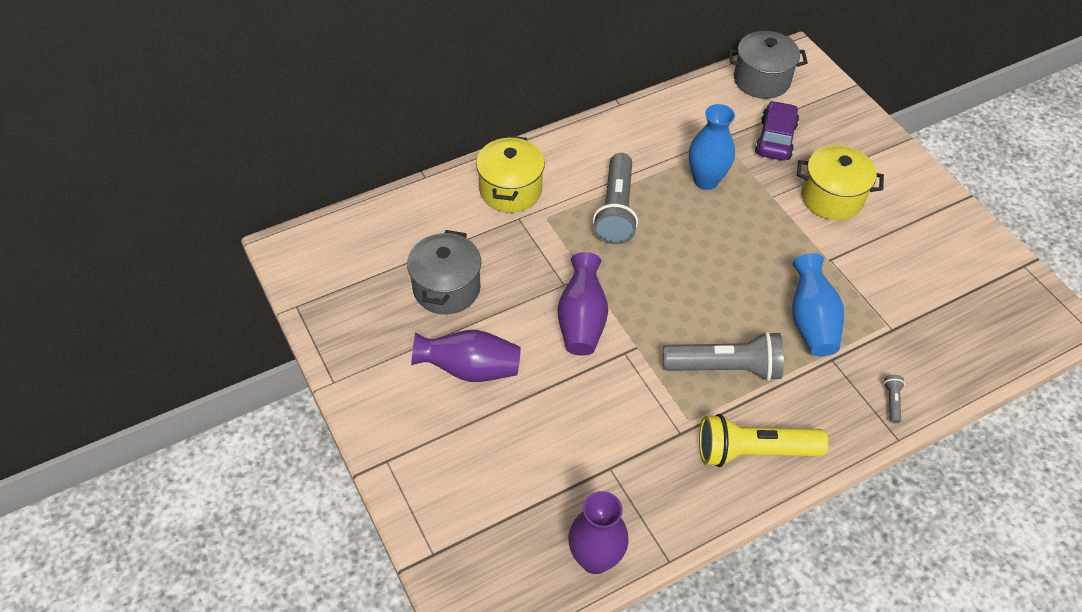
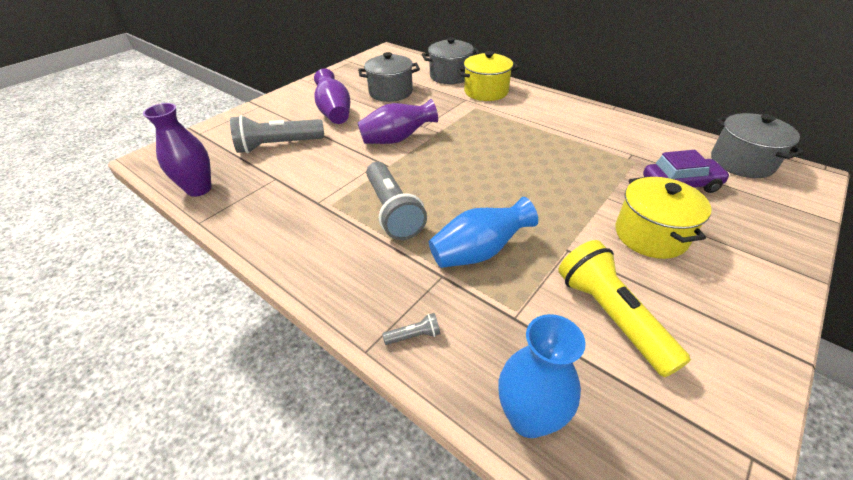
camera: 70 degrees right, 10 degrees down
grey flashlight [593,153,638,244] -> grey flashlight moved to [230,115,324,153]
blue vase [689,104,735,190] -> blue vase moved to [498,314,586,438]
yellow flashlight [699,414,828,467] -> yellow flashlight moved to [558,240,691,377]
none -> grey pot [422,37,480,84]

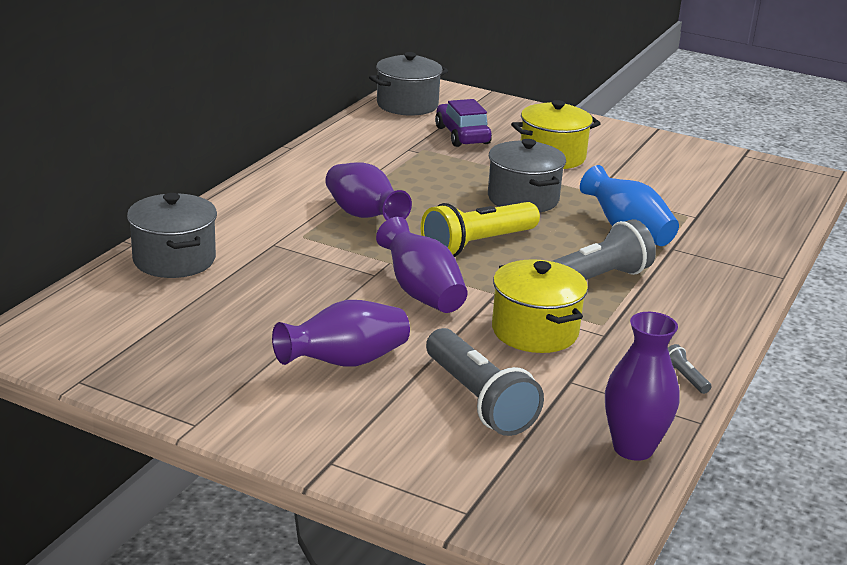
camera: 105 degrees left, 15 degrees down
grey pot [358,52,420,102] -> grey pot moved to [488,139,566,213]
grey flashlight [382,313,440,345] -> grey flashlight moved to [668,344,712,394]
yellow pot [457,51,519,101] -> yellow pot moved to [492,259,588,353]
blue vase [498,314,586,438] -> none
yellow flashlight [558,240,691,377] -> yellow flashlight moved to [421,202,540,257]
none -> purple vase [325,162,412,220]

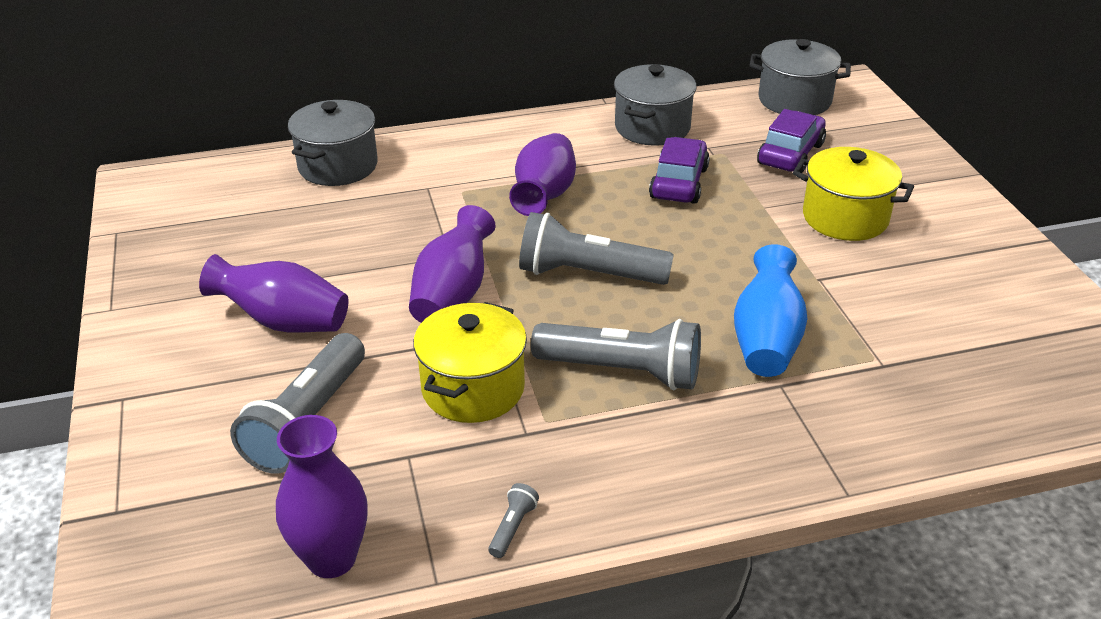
camera: 50 degrees right, 10 degrees up
yellow flashlight [421,202,540,257] -> grey flashlight [519,212,674,285]
grey pot [488,139,566,213] -> grey pot moved to [614,64,697,146]
none -> purple car [649,137,710,204]

